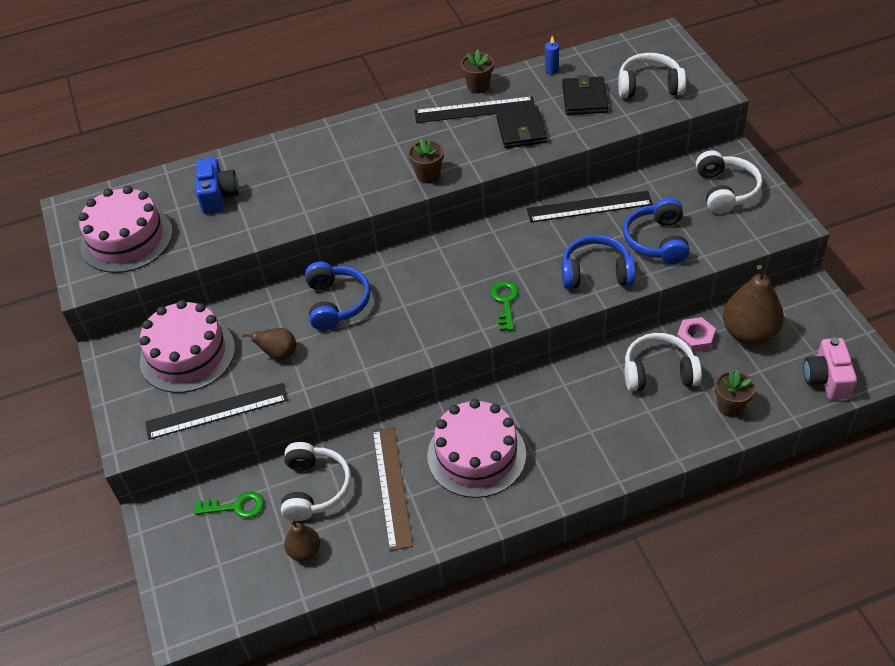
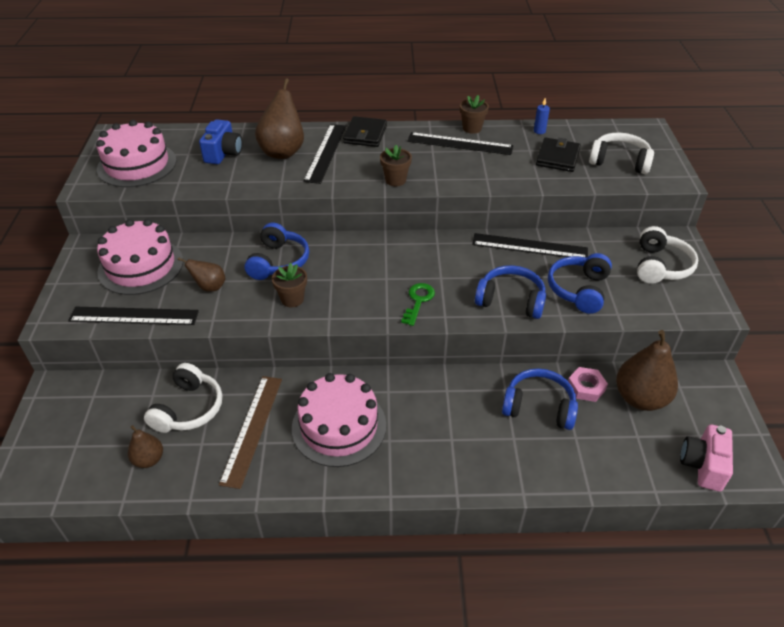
camera: 15 degrees right, 5 degrees down
green key [194,491,264,519] -> none
black wallet [496,106,547,149] -> black wallet moved to [343,116,387,147]
white headphones [625,333,702,391] -> blue headphones [502,368,578,430]
brown flower pot [715,370,755,417] -> brown flower pot moved to [272,263,307,307]
none -> brown pear [255,78,304,159]
none -> black ruler [303,124,346,184]

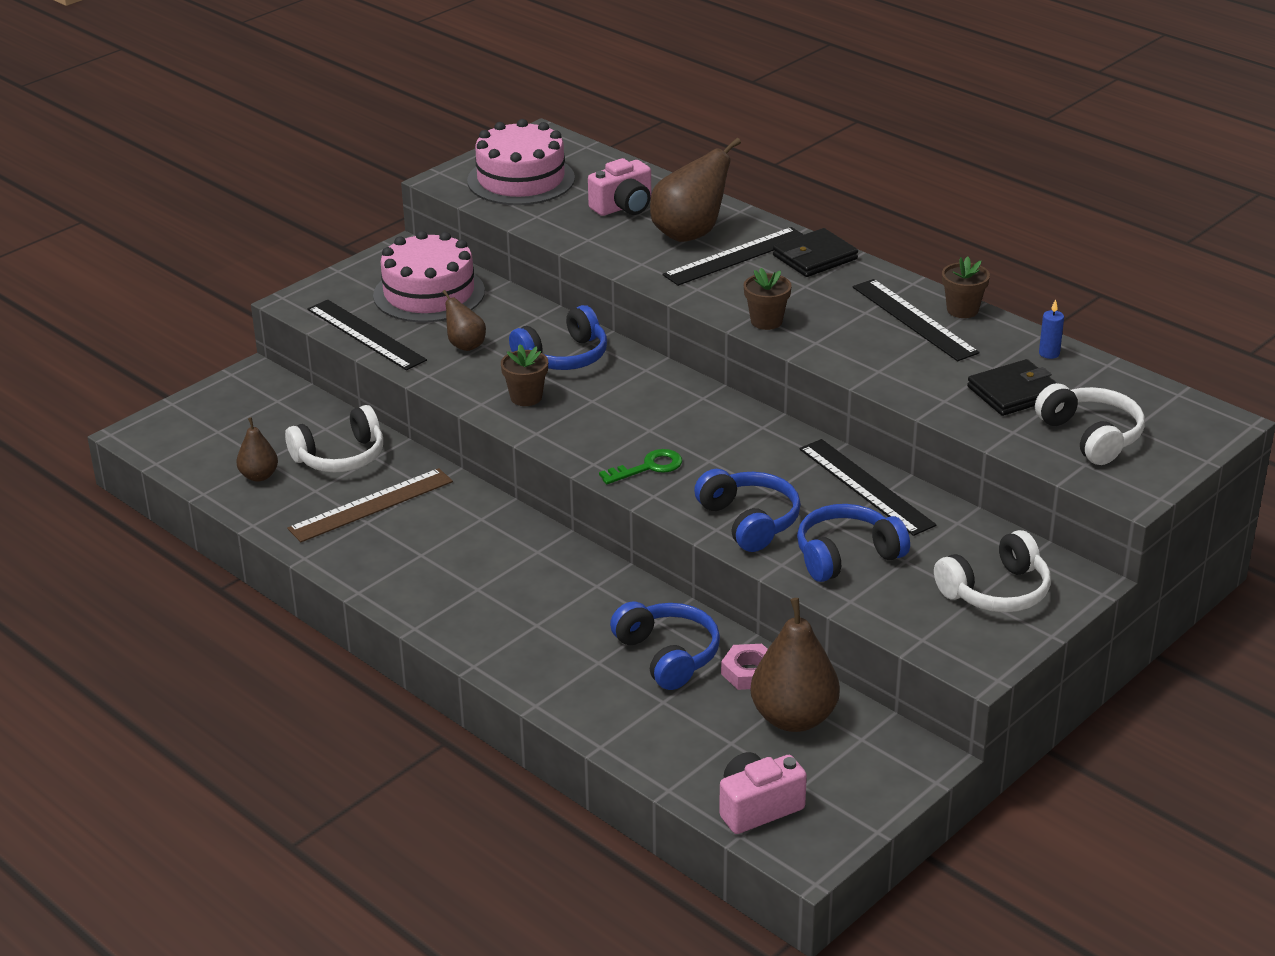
camera: 45 degrees right, 10 degrees down
blue camera [199,119,242,164] -> pink camera [588,158,651,216]
pink cake [292,373,386,467] -> none

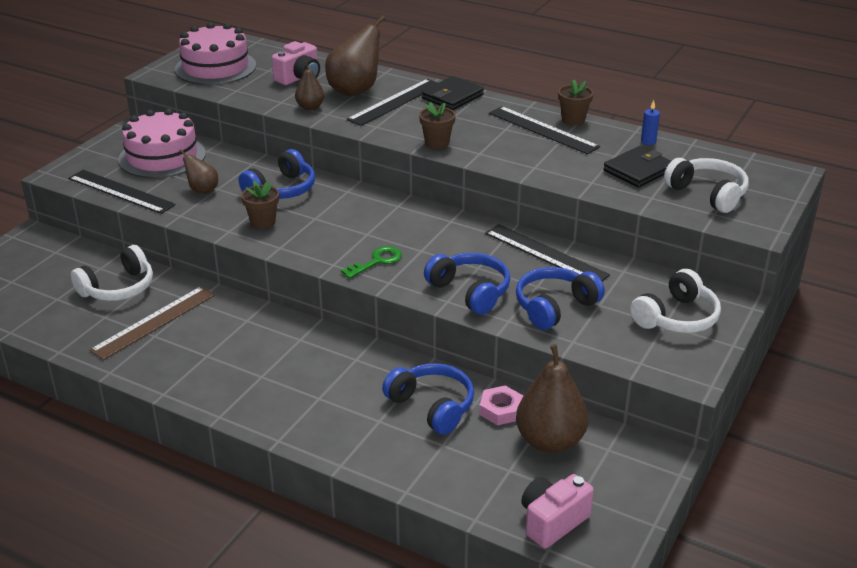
camera: 15 degrees left, 0 degrees up
brown pear [236,417,278,482] -> brown pear moved to [295,61,324,110]

